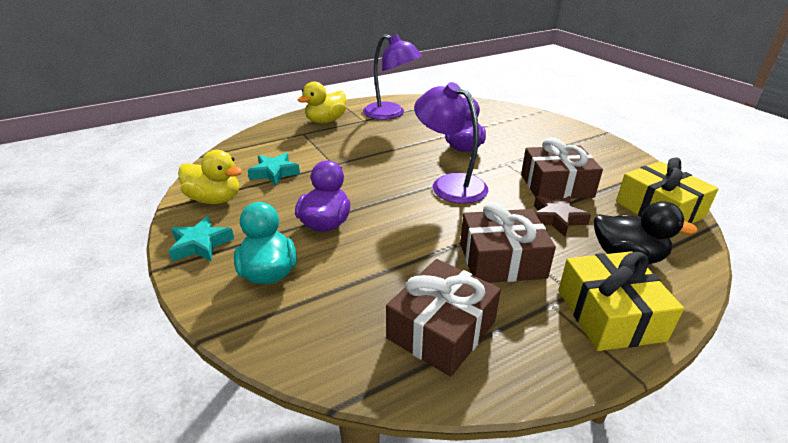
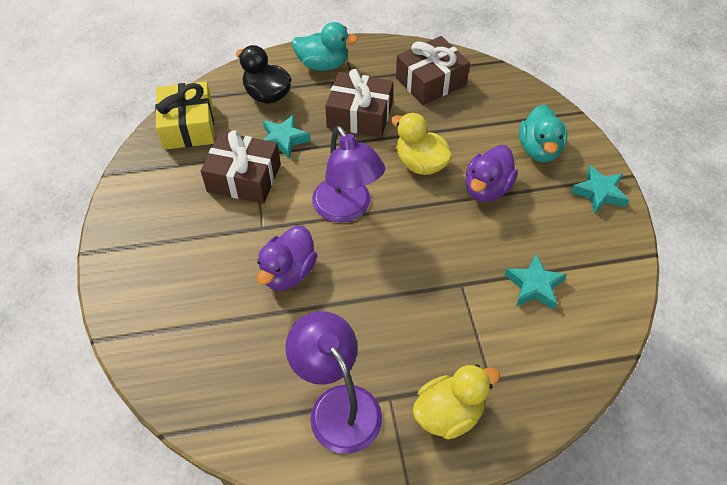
camera: 160 degrees left, 20 degrees up
yellow duck [178,150,242,204] -> yellow duck moved to [391,113,452,175]
brown star [534,196,591,237] -> turquoise star [263,115,311,160]
yellow gift [558,251,684,351] -> turquoise duck [292,22,358,71]

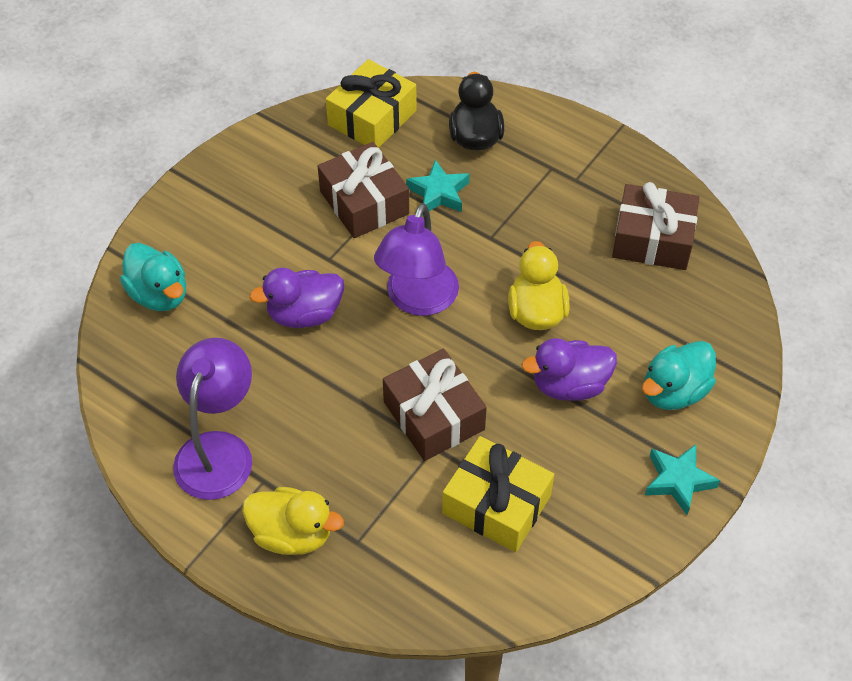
camera: 45 degrees right, 0 degrees up
turquoise duck [292,22,358,71] -> turquoise duck moved to [120,243,186,311]
brown gift [325,69,394,137] -> brown gift moved to [383,349,487,461]
turquoise star [505,254,567,310] -> yellow gift [442,436,554,552]

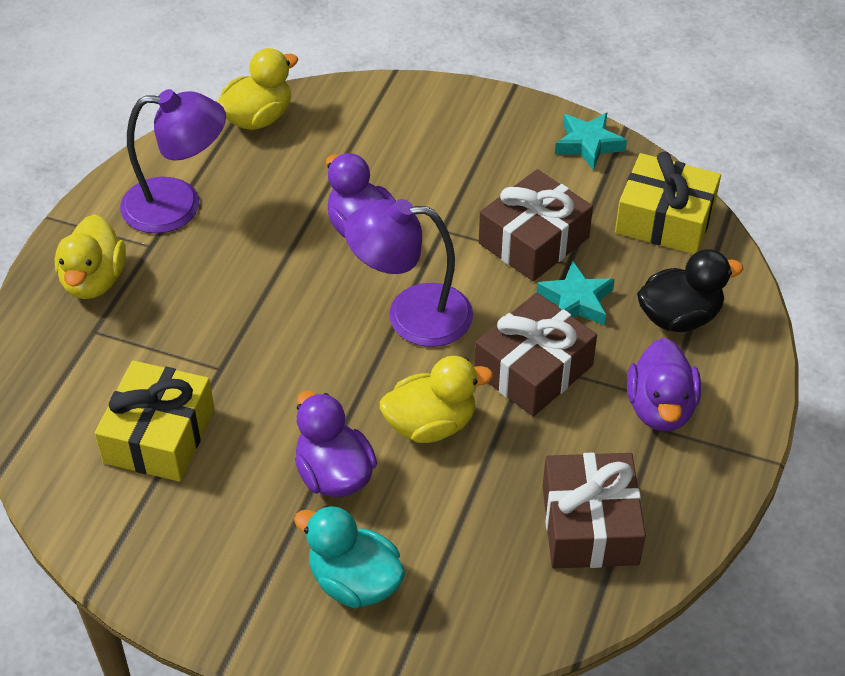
camera: 75 degrees right, 5 degrees down
turquoise duck [120,243,186,311] -> none
brown gift [383,349,487,461] -> brown gift moved to [474,293,597,417]
turquoise star [645,444,720,515] -> turquoise star moved to [555,112,627,171]
none -> yellow duck [217,48,298,130]
none -> purple duck [627,338,701,432]

